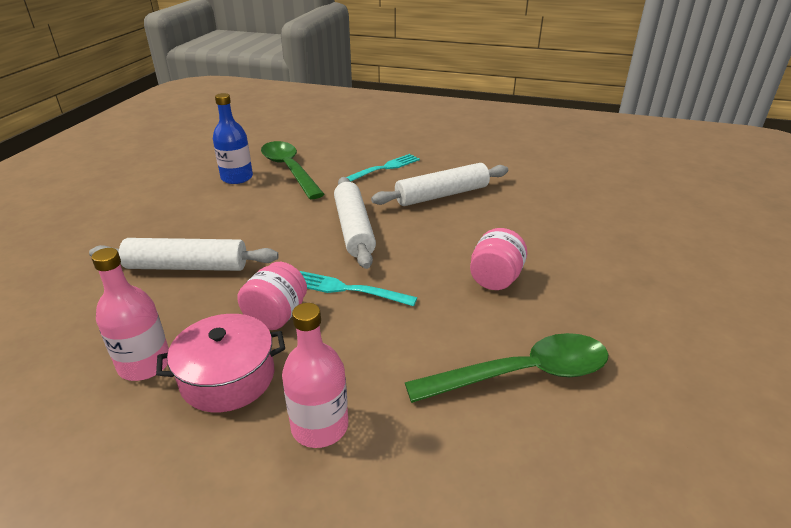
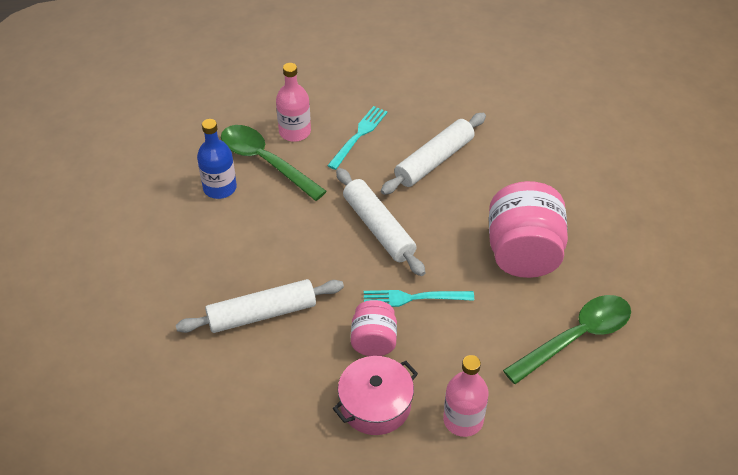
camera: 20 degrees left, 15 degrees up
pink bottle [91,248,169,381] -> pink bottle moved to [276,63,311,142]
pink jar [470,228,527,290] -> pink jar [489,181,568,278], size x1.79

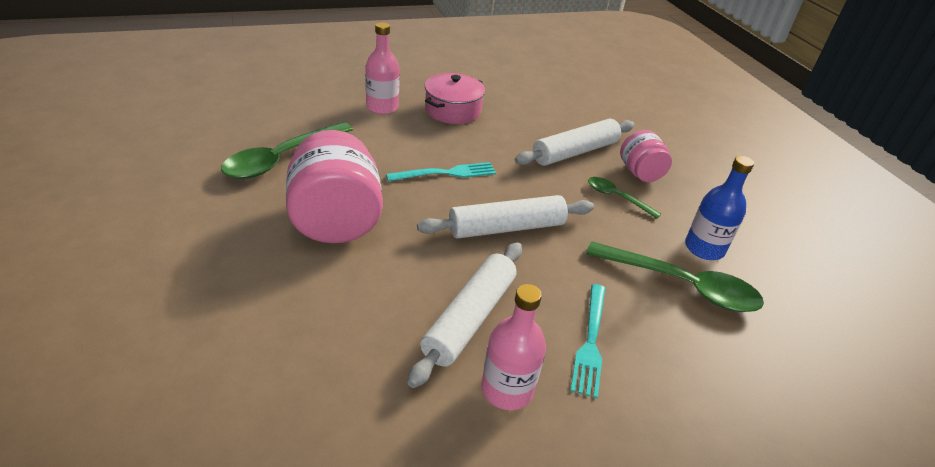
camera: 160 degrees right, 10 degrees down
pink bottle [276,63,311,142] -> pink bottle moved to [481,284,546,410]
white rolling pin [336,168,426,276] -> white rolling pin turned 60 degrees counterclockwise [417,195,594,239]
pink jar [351,300,397,356] -> pink jar moved to [620,130,672,182]
none -> green spoon [588,177,661,219]

